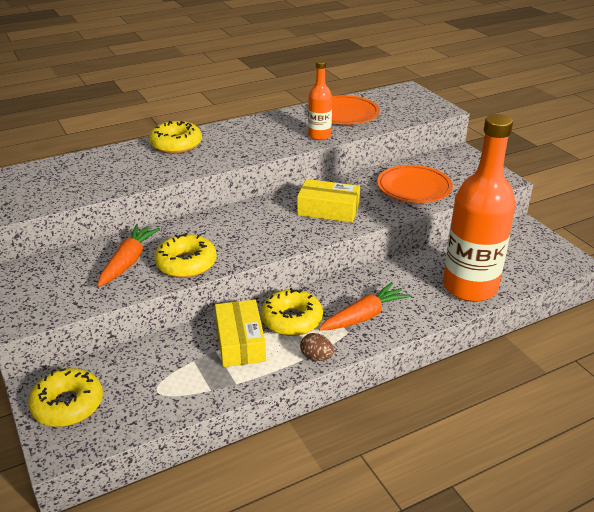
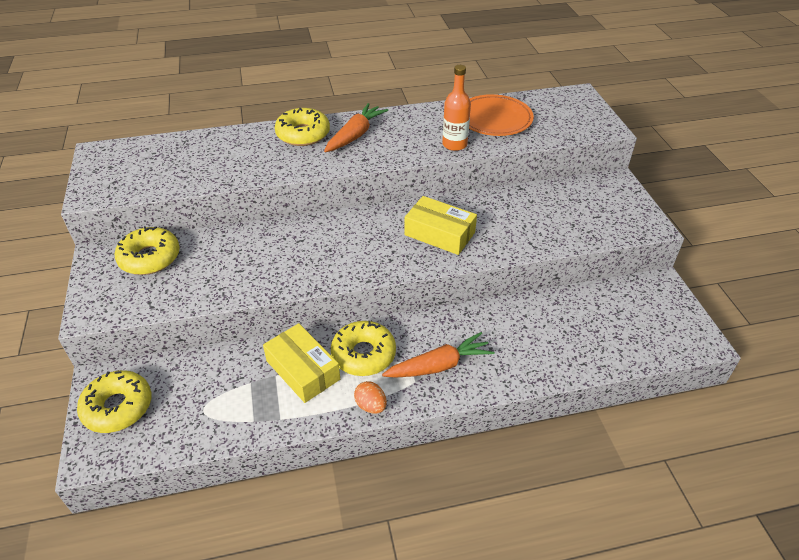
camera: 15 degrees right, 10 degrees up
orange carrot [97,224,160,287] -> orange carrot moved to [324,103,388,152]
yellow donut [154,233,217,278] -> yellow donut moved to [115,226,180,275]
yellow box [215,300,266,367] -> yellow box turned 45 degrees counterclockwise [263,323,340,403]
brown egg [300,333,334,361] -> orange egg [354,381,387,414]
orange plate [377,165,453,203] -> none
orange bottle [443,114,516,302] -> none

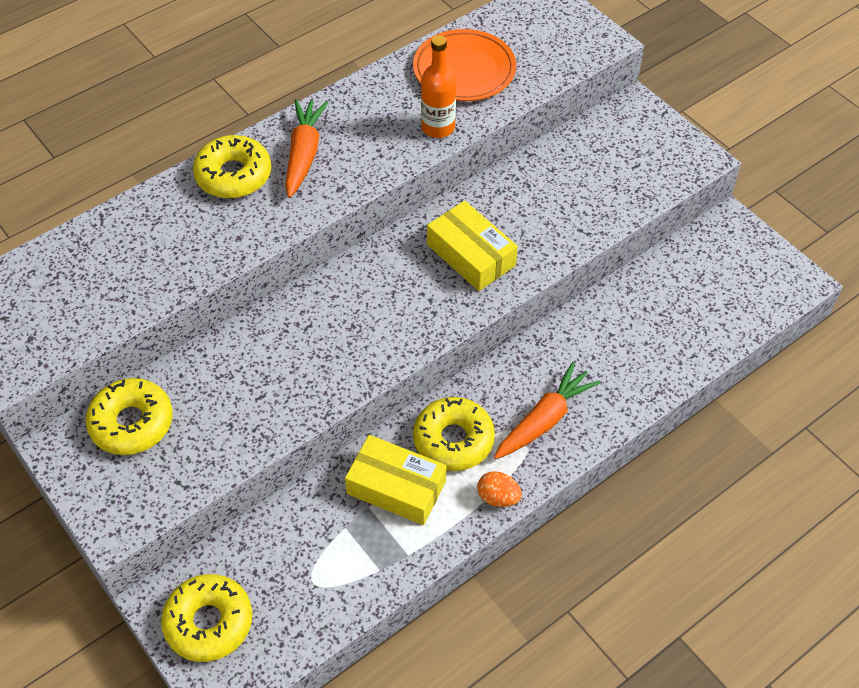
camera: 25 degrees left, 10 degrees up
yellow box [404,196,477,255] -> yellow box turned 45 degrees clockwise [427,201,518,291]

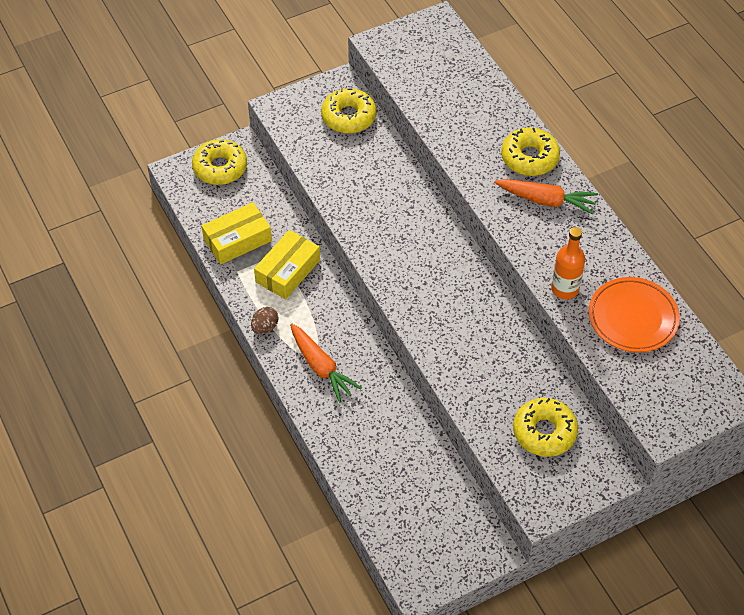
camera: 100 degrees right, 0 degrees up
yellow donut [413,397,495,471] -> yellow donut moved to [513,398,578,457]
yellow box [427,201,518,291] -> yellow box moved to [202,202,272,265]
orange egg [477,471,522,507] -> brown egg [251,307,279,334]

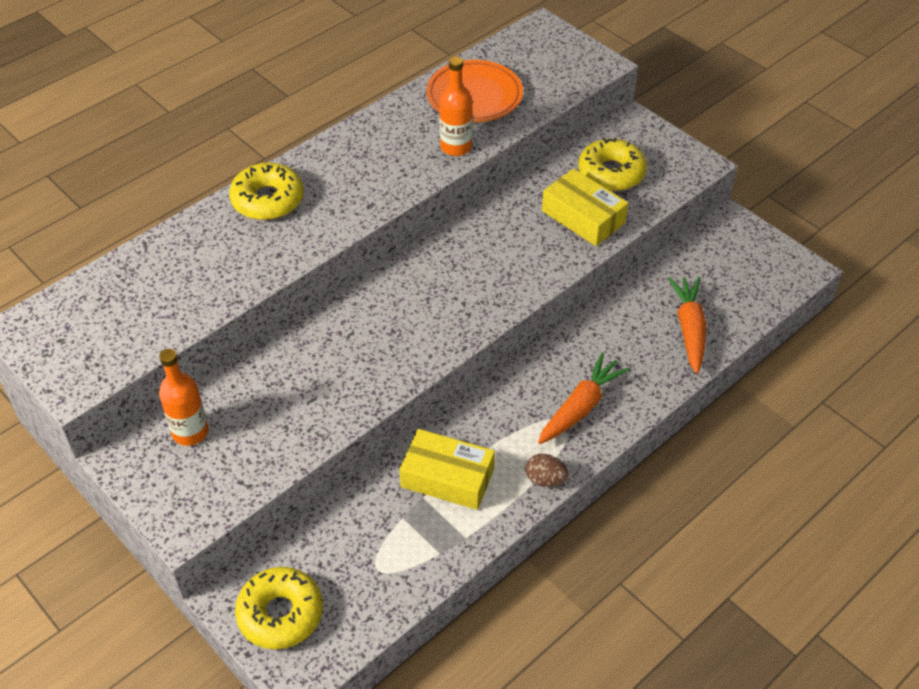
camera: 105 degrees left, 5 degrees down
yellow box [202,202,272,265] -> yellow box moved to [542,168,628,246]
yellow donut [321,88,377,134] -> orange bottle [159,349,209,446]
orange carrot [494,179,598,214] -> orange carrot moved to [668,277,707,374]

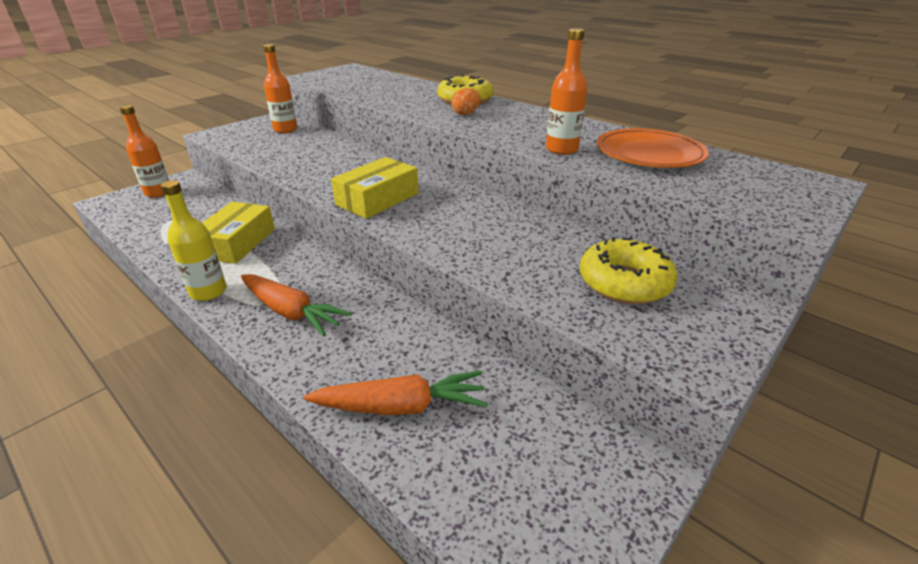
camera: 85 degrees right, 15 degrees down
yellow donut [235,567,323,649] -> orange bottle [120,105,169,197]
brown egg [525,454,568,487] -> yellow bottle [160,180,227,301]
yellow box [542,168,628,246] -> yellow box moved to [331,157,419,219]
none -> orange egg [451,88,481,115]

